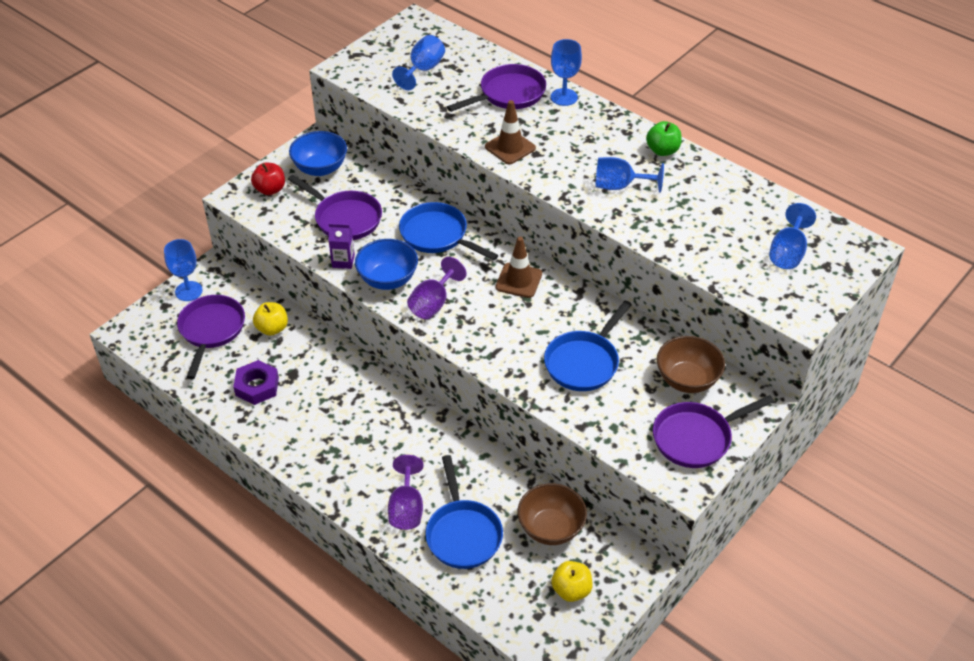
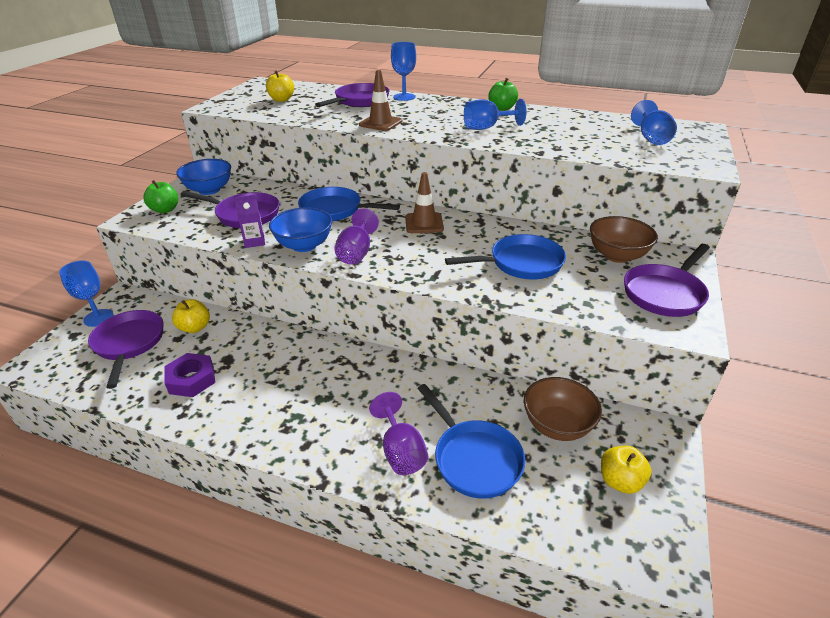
camera: 20 degrees left, 10 degrees down
red apple [251,163,285,195] -> green apple [143,180,178,213]
blue goblet [392,35,445,90] -> yellow apple [266,70,294,102]
blue pan [544,301,632,391] -> blue pan turned 120 degrees counterclockwise [445,234,566,279]

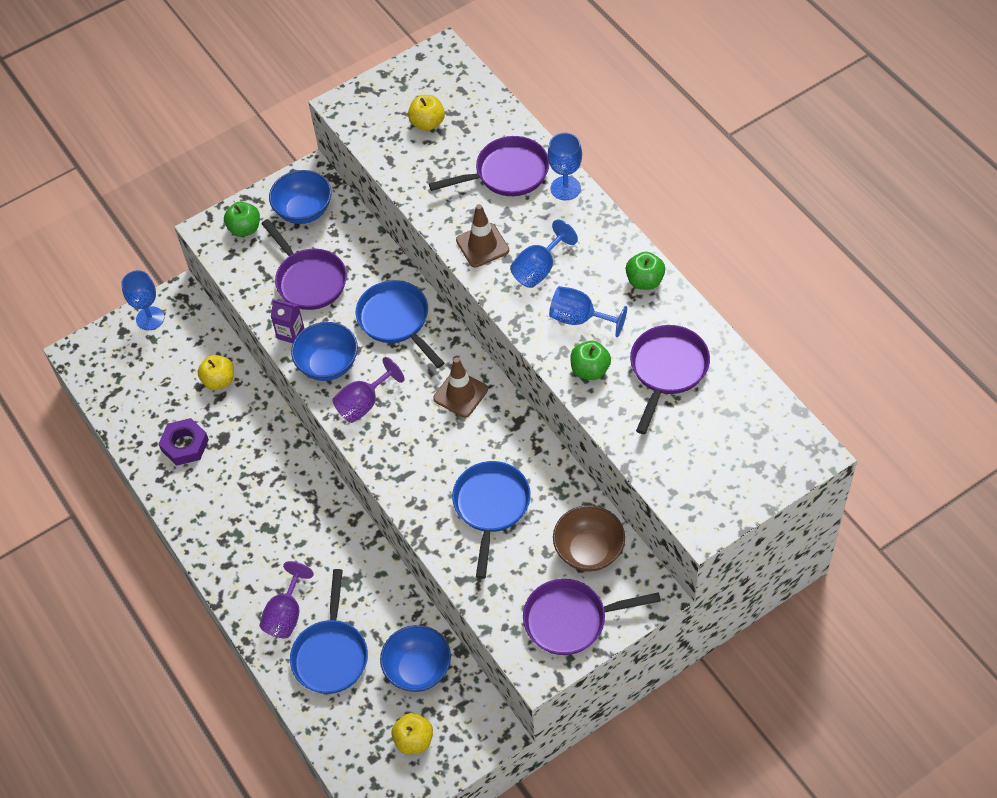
camera: 40 degrees right, 20 degrees up
purple pan [88,310,163,389] -> purple pan moved to [630,325,710,434]
blue pan [445,234,566,279] -> blue pan turned 105 degrees counterclockwise [452,461,531,579]
brown bowl [524,377,602,441] -> blue bowl [380,625,451,692]
blue goblet [631,100,677,145] -> blue goblet moved to [510,220,578,288]
none -> green apple [570,341,611,380]

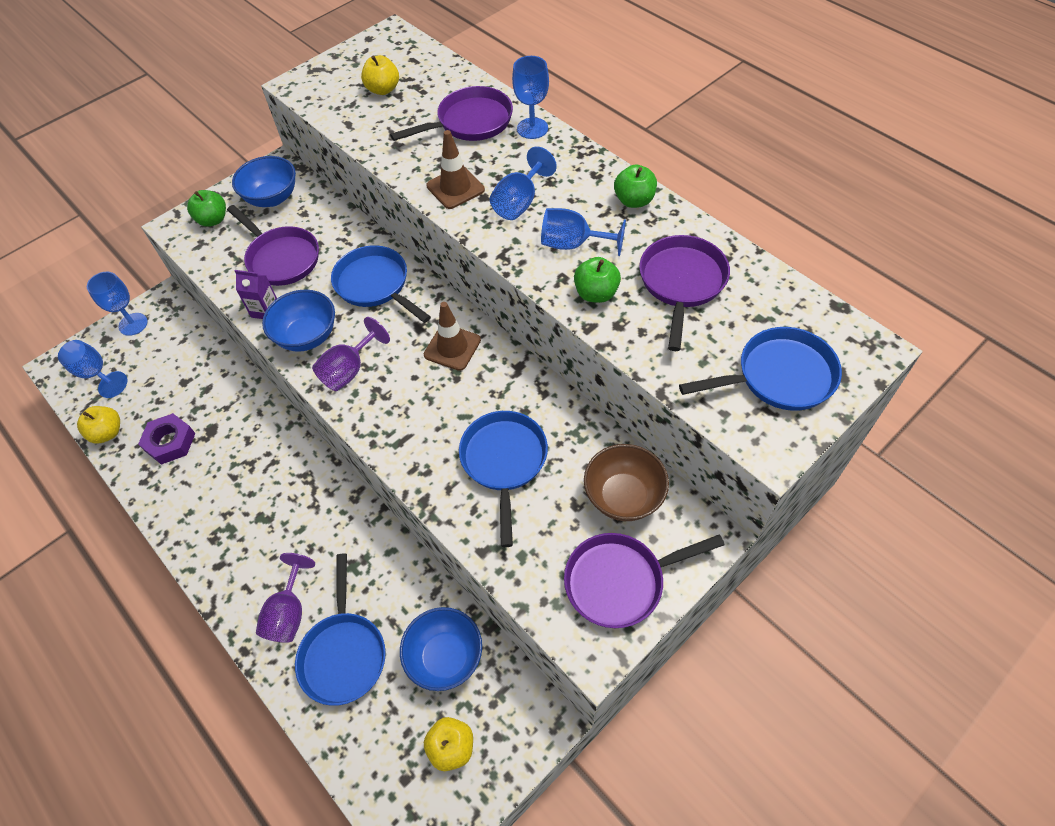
camera: 10 degrees left, 0 degrees up
yellow apple [198,355,234,390] -> yellow apple moved to [77,406,120,444]
none -> blue goblet [58,340,127,398]
none -> blue pan [679,327,842,411]

